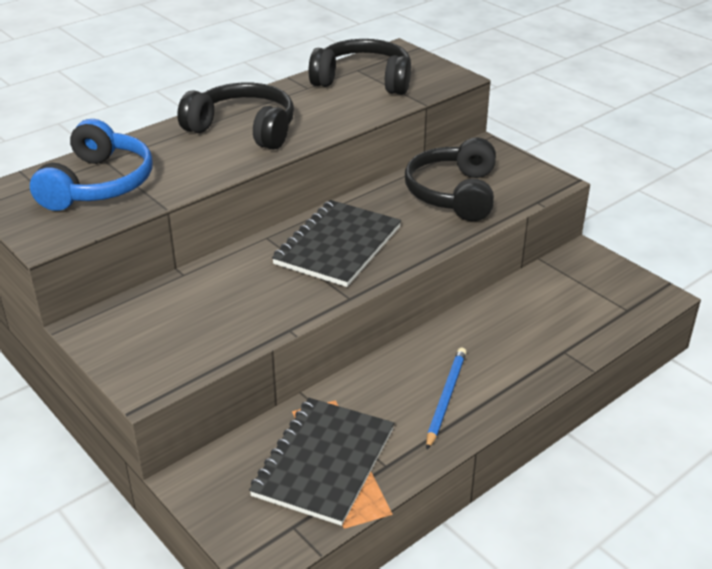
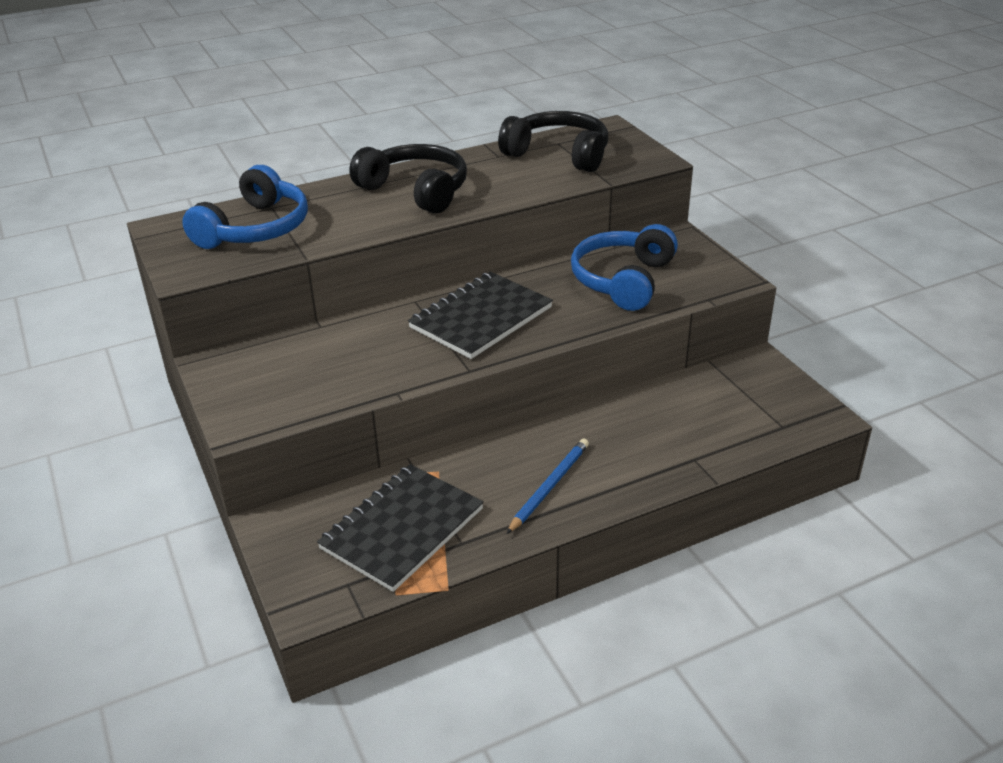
camera: 15 degrees right, 0 degrees up
black headphones [405,137,496,221] -> blue headphones [571,224,678,311]

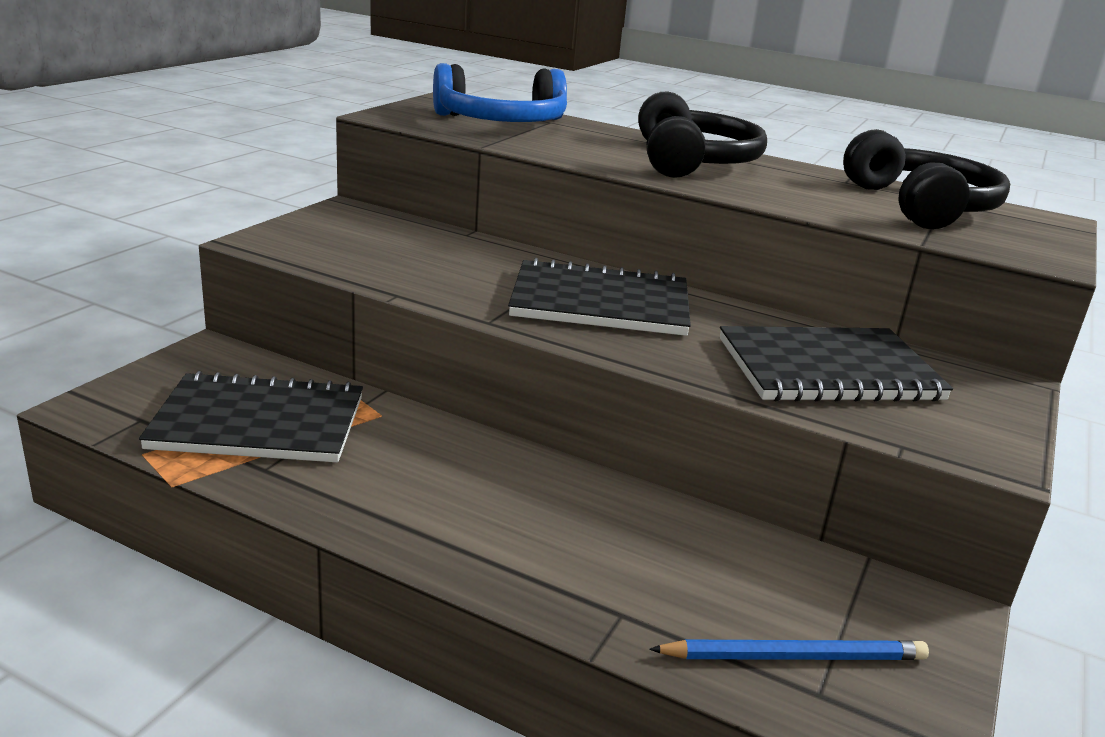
camera: 50 degrees right, 10 degrees down
blue pencil [507,439,589,534] -> blue pencil moved to [649,639,929,660]
blue headphones [571,224,678,311] -> black notebook [720,326,953,402]

